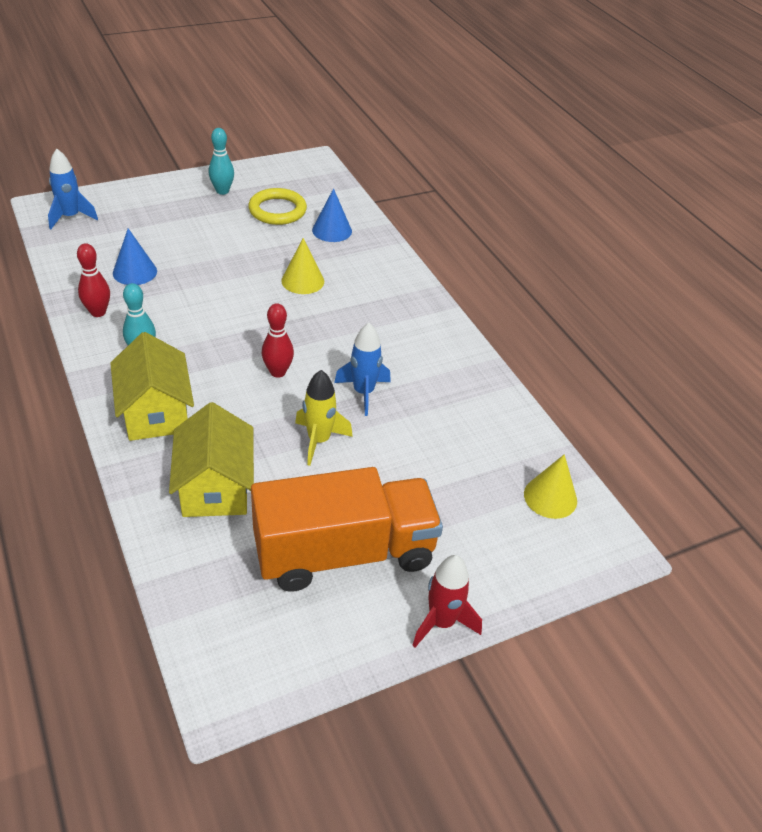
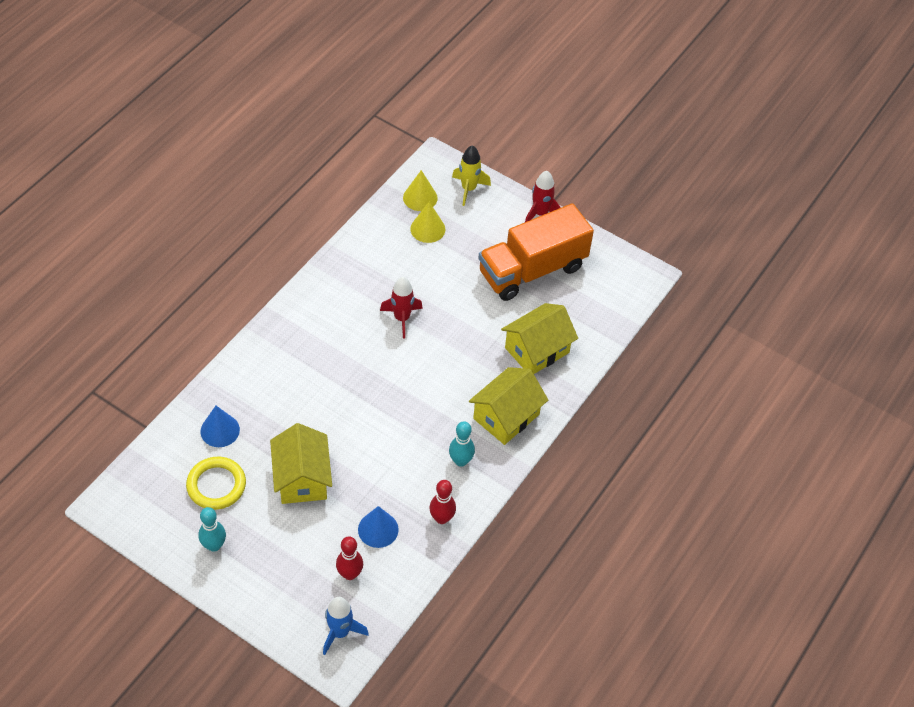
camera: 120 degrees left, 10 degrees up
orange truck [251,467,443,592] -> orange truck turned 75 degrees counterclockwise [478,203,594,301]
red bowling pin [262,303,294,378] -> red bowling pin moved to [336,536,363,580]
yellow cone [281,238,324,294] -> yellow cone moved to [410,202,445,243]
yellow rocket [295,370,353,466] -> yellow rocket moved to [452,145,491,206]
blue rocket [334,323,391,416] -> red rocket [380,277,423,339]
none -> yellow house [270,423,332,504]

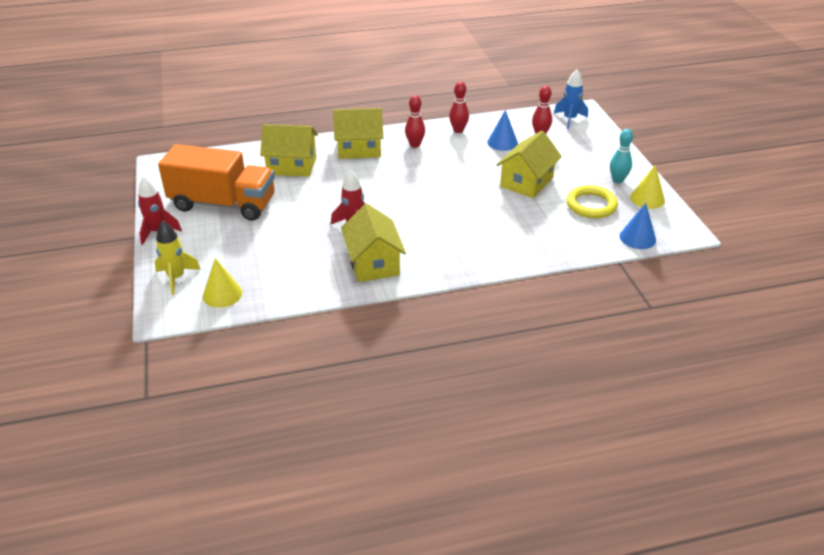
camera: 135 degrees left, 15 degrees down
blue cone [201,406,240,447] -> blue cone moved to [620,203,656,249]
yellow cone [410,202,445,243] -> yellow cone moved to [630,165,665,209]
turquoise bowling pin [449,421,475,467] -> red bowling pin [405,95,425,148]
none -> yellow house [341,204,406,282]

